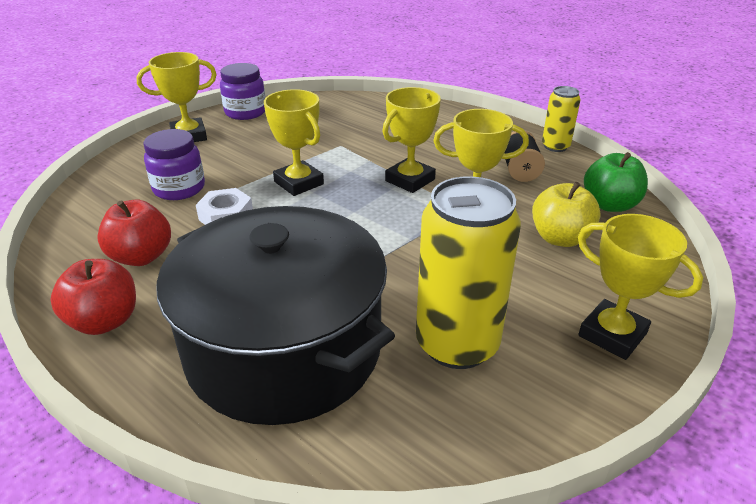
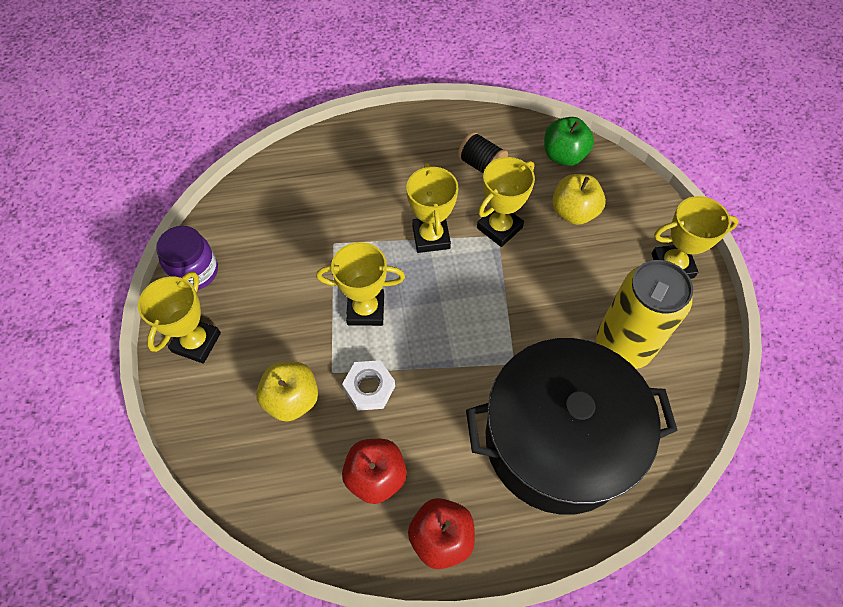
camera: 50 degrees left, 25 degrees up
purple jar [144,129,205,200] -> yellow apple [256,362,318,422]
yellow can [542,86,581,152] -> none

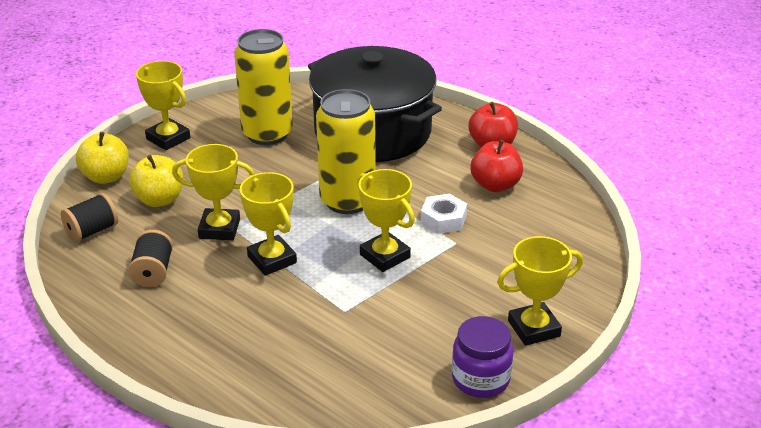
camera: 130 degrees left, 25 degrees down
yellow apple [256,362,318,422] -> yellow apple moved to [76,132,129,184]
yellow trophy [406,163,458,253] -> yellow trophy turned 75 degrees counterclockwise [240,172,297,276]
green apple [544,117,594,166] -> black spool [61,193,118,242]
none -> yellow can [316,89,376,214]

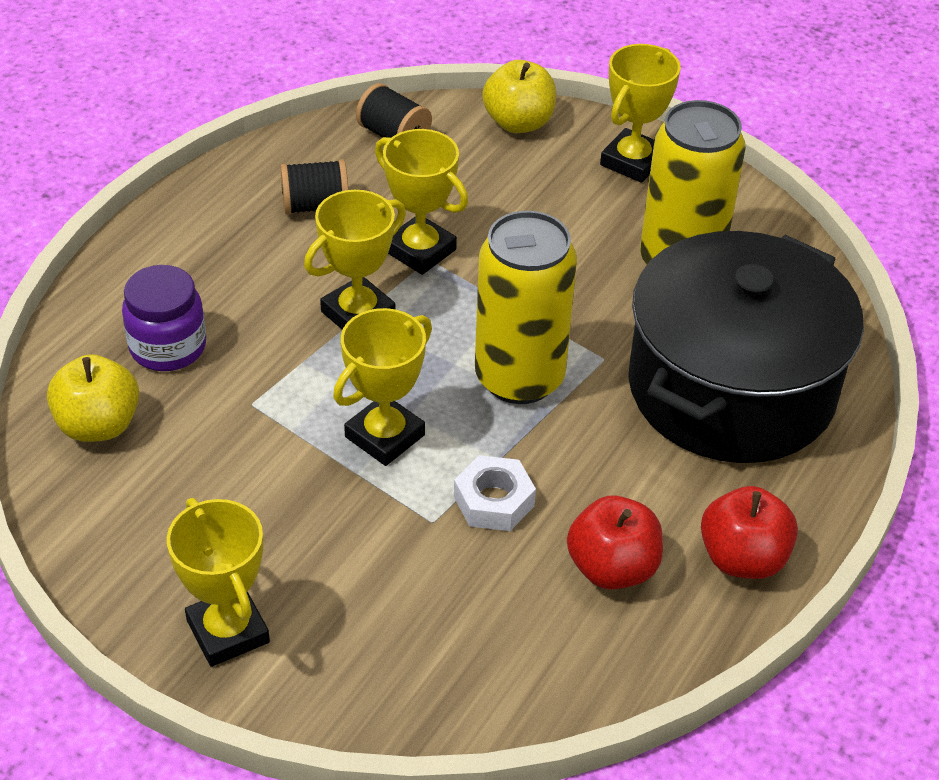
camera: 80 degrees right, 10 degrees up
yellow apple [129,155,183,207] -> yellow apple moved to [47,354,139,442]
yellow trophy [172,144,255,240] -> yellow trophy turned 45 degrees counterclockwise [375,129,468,275]
purple jar [452,316,513,398] -> purple jar moved to [122,265,206,371]

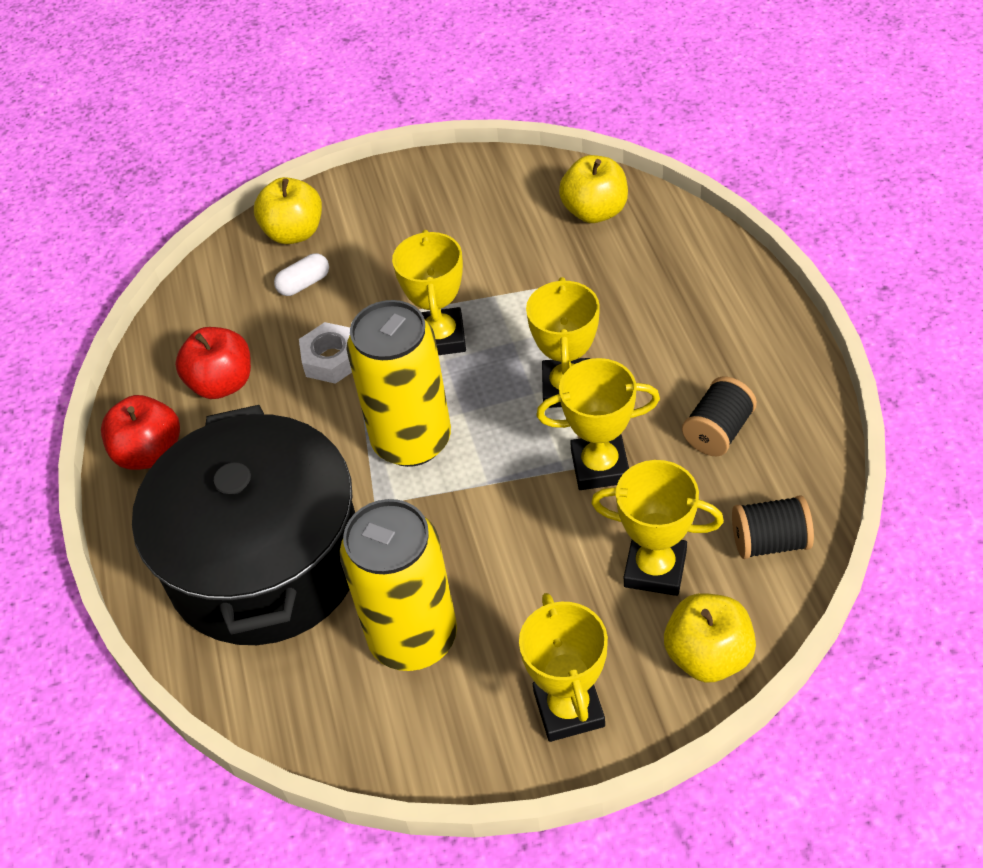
camera: 140 degrees right, 5 degrees up
purple jar [122,265,206,371] -> none
yellow trophy [167,498,270,667] -> yellow trophy moved to [591,460,724,596]
none -> yellow apple [254,177,322,244]
none -> white capsule [274,253,329,296]

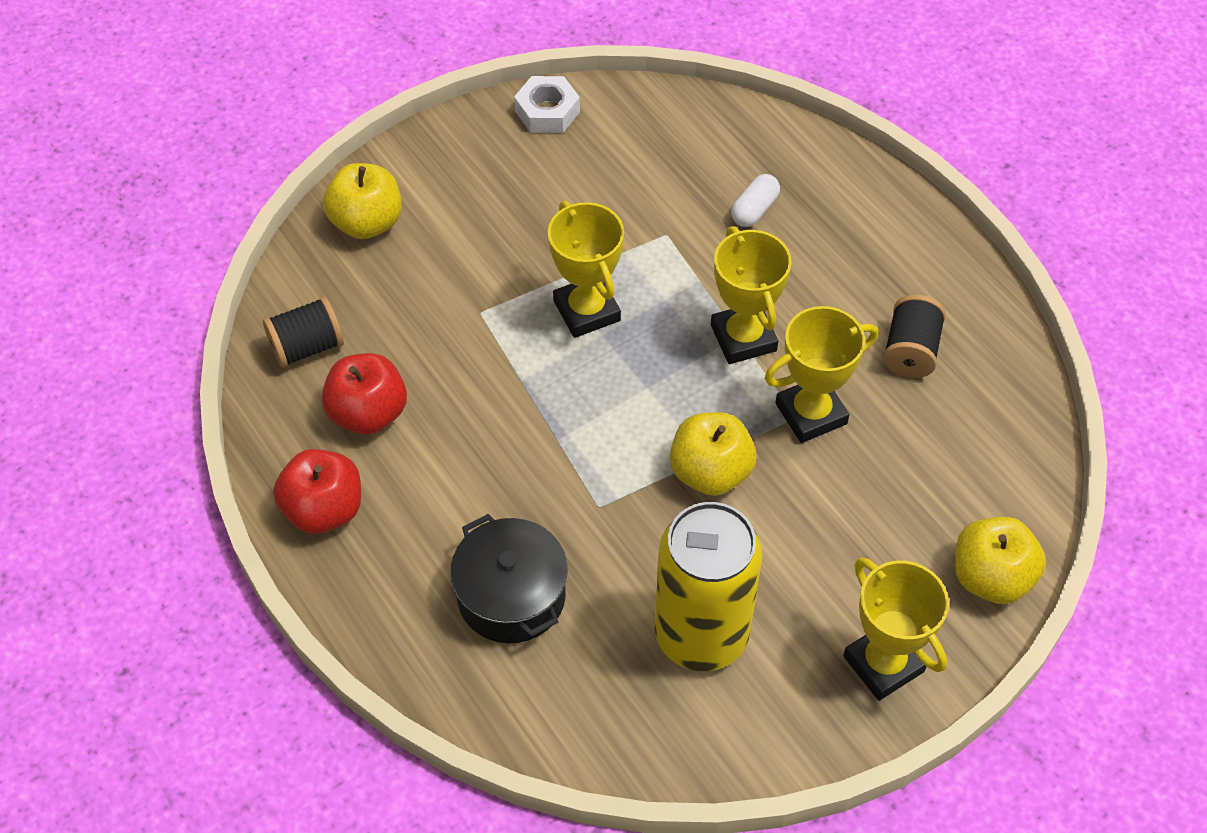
camera: 25 degrees left, 5 degrees up
black pot [132,405,355,645] -> black pot [450,514,568,643], size x0.50
white capsule [274,253,329,296] -> white capsule moved to [731,174,780,227]
white nut [299,322,352,384] -> white nut moved to [514,76,580,133]
yellow can [346,300,451,467] -> none
yellow apple [559,155,628,223] -> yellow apple moved to [670,412,757,496]
yellow trophy [591,460,724,596] -> none
black spool [732,495,814,559] -> black spool moved to [263,297,344,368]

